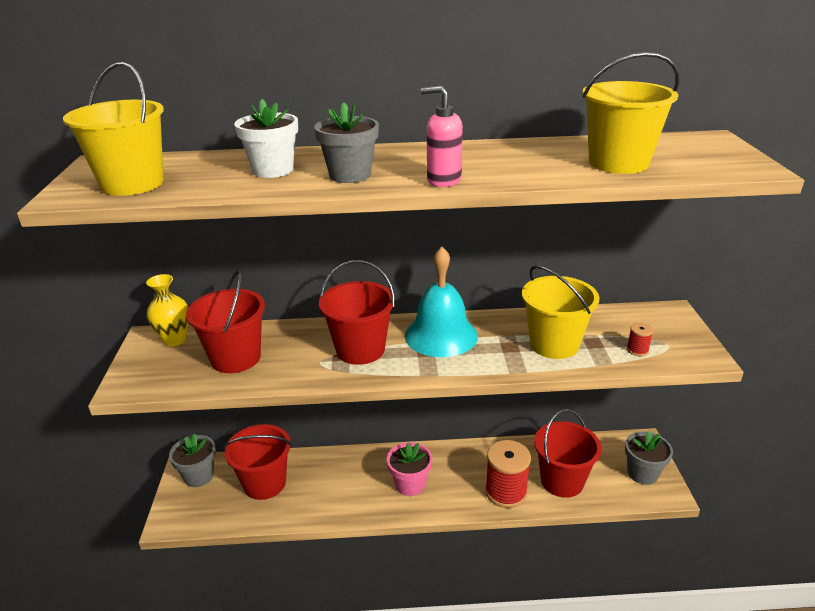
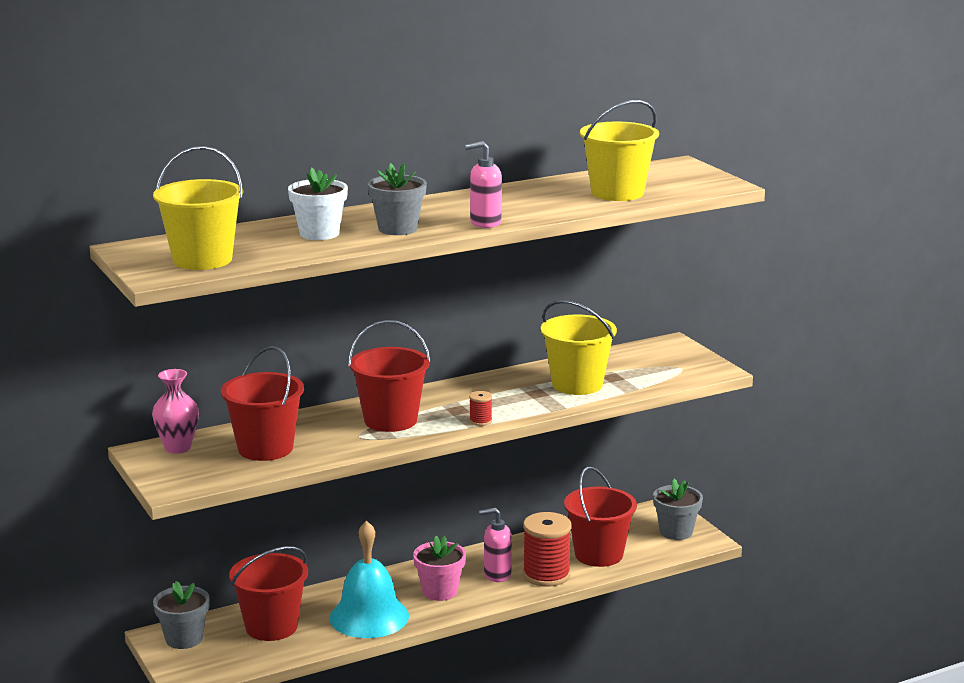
camera: 25 degrees left, 10 degrees down
yellow vase [146,274,189,346] -> pink vase [152,369,199,454]
turquoise bell [405,247,478,357] -> turquoise bell moved to [329,521,409,638]
red spool [627,323,653,356] -> red spool moved to [469,391,492,426]
none -> pink soap dispenser [479,508,512,582]

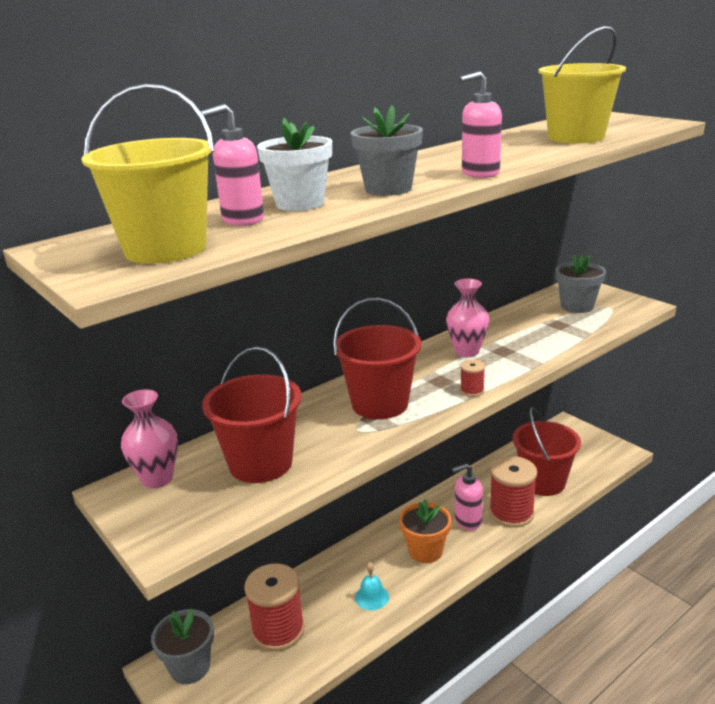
camera: 10 degrees left, 5 degrees up
red bucket [229,546,308,641] -> red spool [244,563,305,651]
turquoise bell [329,521,409,638] -> turquoise bell [355,562,389,610], size x0.43
pink flower pot [413,536,466,601] -> orange flower pot [399,500,451,563]
yellow bucket [541,300,617,395] -> none
grey flower pot [653,479,703,540] -> grey flower pot moved to [556,254,606,313]
none -> pink soap dispenser [200,104,264,226]
none -> pink vase [446,279,489,357]

